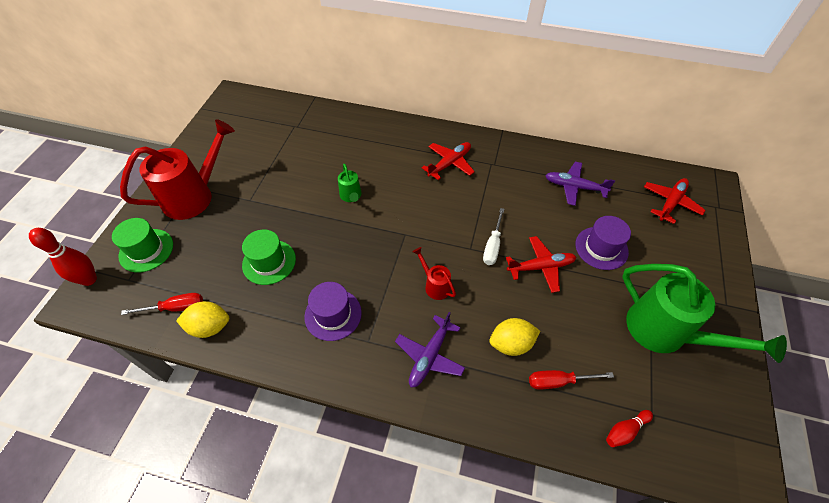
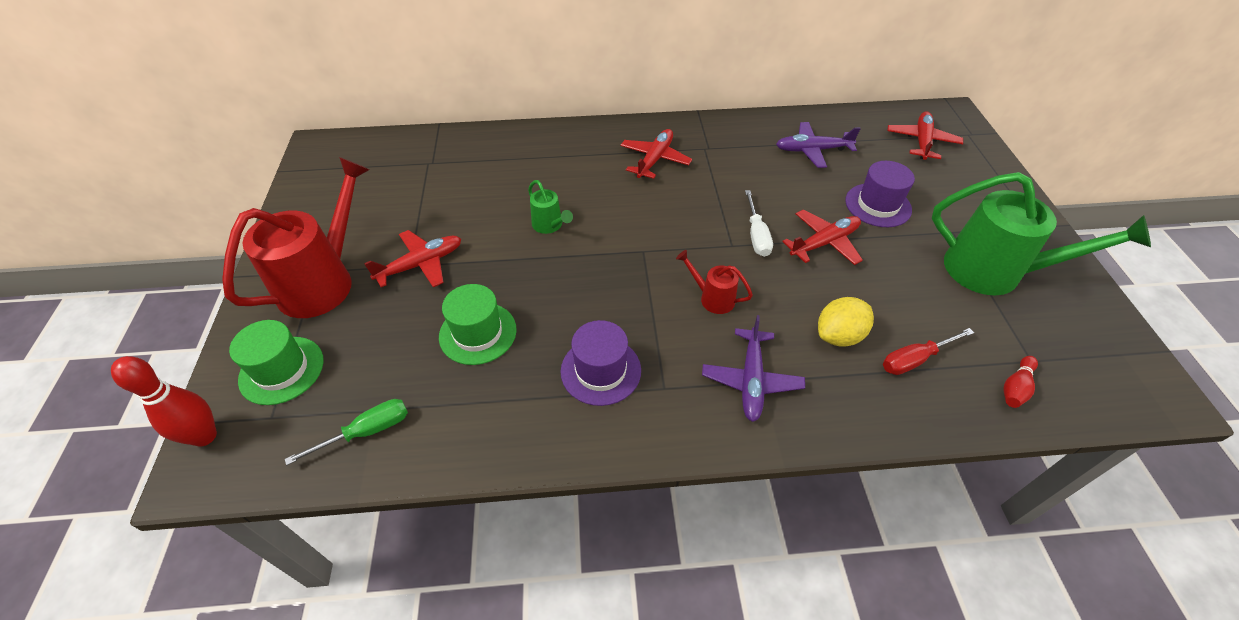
camera: 20 degrees left, 5 degrees down
red screwdriver [121,293,203,315] -> green screwdriver [285,399,408,465]
yellow lemon [176,301,229,338] -> none
none -> red plane [364,230,461,287]

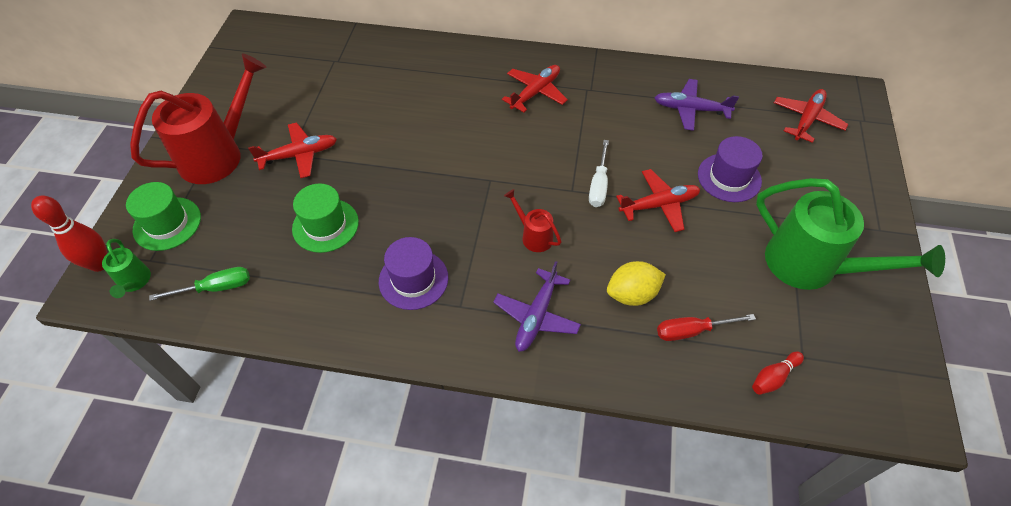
camera: 15 degrees right, 5 degrees up
green watering can [528,180,573,234] -> green watering can moved to [102,239,151,298]

